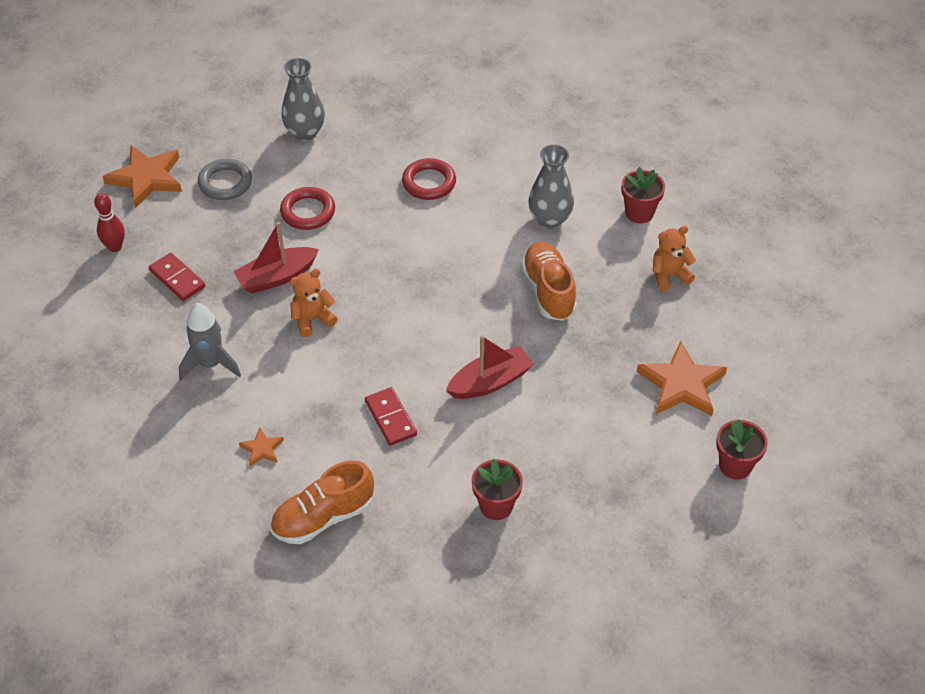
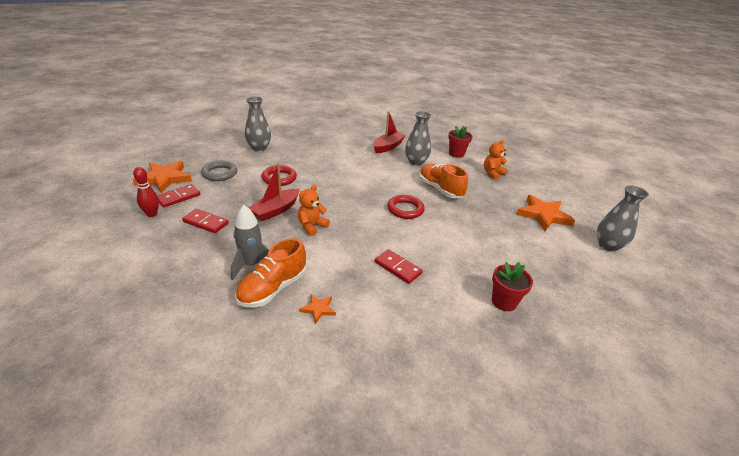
camera: 25 degrees left, 15 degrees down
orange shoe [271,461,374,544] -> orange shoe moved to [235,238,306,308]
red ring [402,158,456,200] -> red ring moved to [387,195,425,219]
red boat [446,335,534,399] -> red boat moved to [373,111,406,153]
red flower pot [716,419,768,480] -> grey vase [597,186,649,252]
none -> red domino [157,184,200,207]

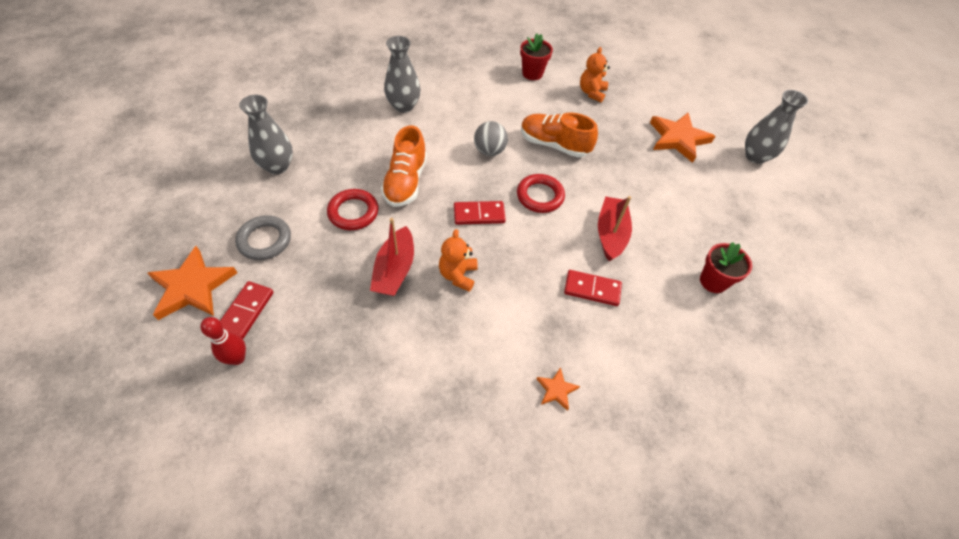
camera: 30 degrees left, 20 degrees up
red domino [182,209,228,233] -> red domino moved to [454,201,506,225]
grey rocket [231,205,269,280] -> none
orange shoe [235,238,306,308] -> orange shoe moved to [381,126,427,207]
red boat [373,111,406,153] -> red boat moved to [598,196,632,262]
grey vase [405,111,432,166] -> grey vase moved to [384,36,421,113]
none -> grey ball [474,121,508,156]

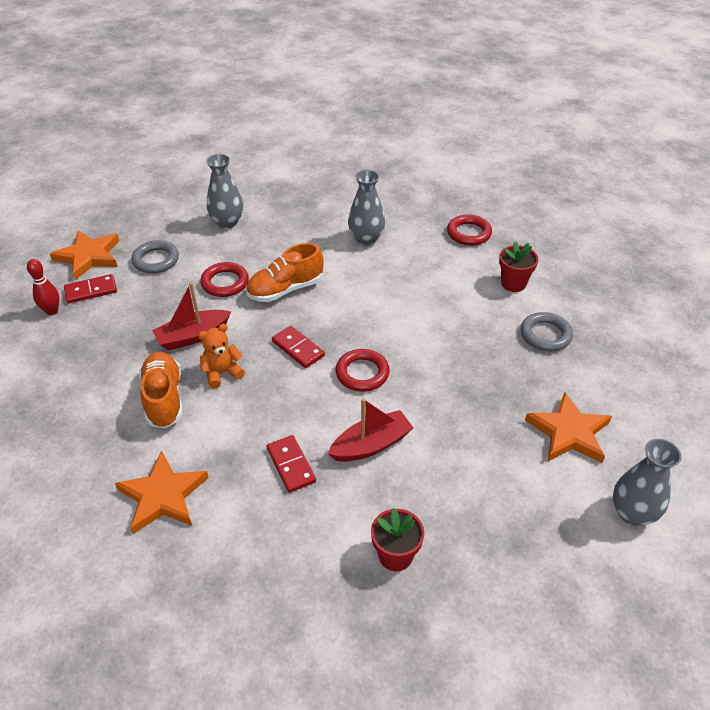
camera: 55 degrees right, 10 degrees down
grey ball [474,121,508,156] -> none
orange shoe [521,112,598,157] -> orange shoe moved to [139,352,183,428]
orange star [537,367,580,411] -> orange star [115,451,209,534], size x2.07
orange teddy bear [580,47,610,102] -> grey ring [521,312,573,351]
none -> red ring [447,214,492,246]

